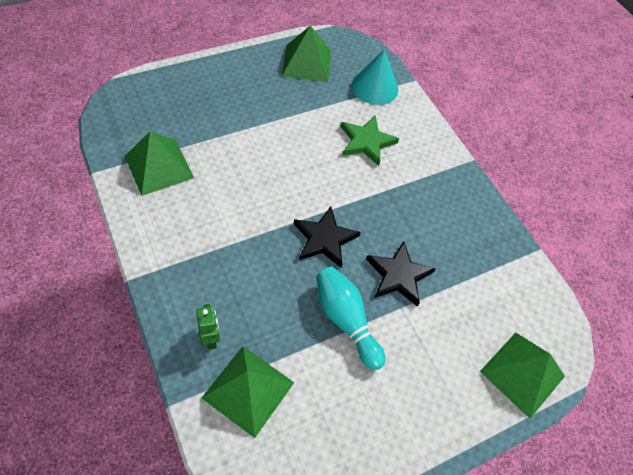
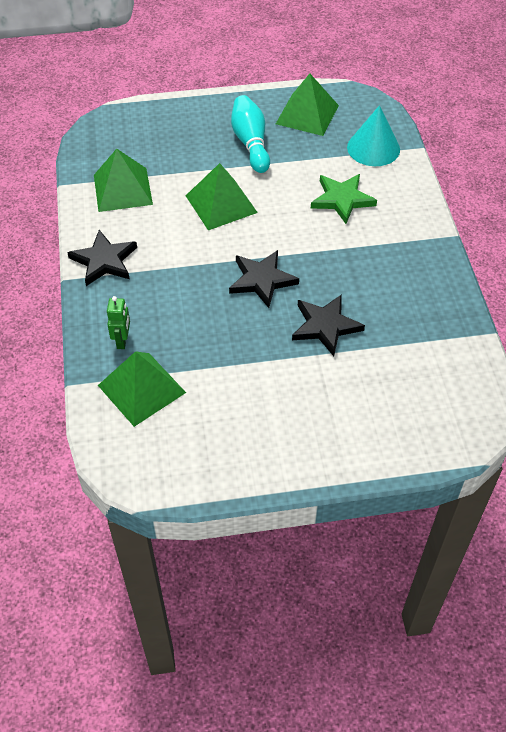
camera: 25 degrees right, 5 degrees down
turquoise bowling pin [316,266,385,370] -> turquoise bowling pin moved to [231,95,270,173]
green pyramid [480,333,565,419] -> green pyramid moved to [186,163,258,230]
none -> black star [67,230,137,286]

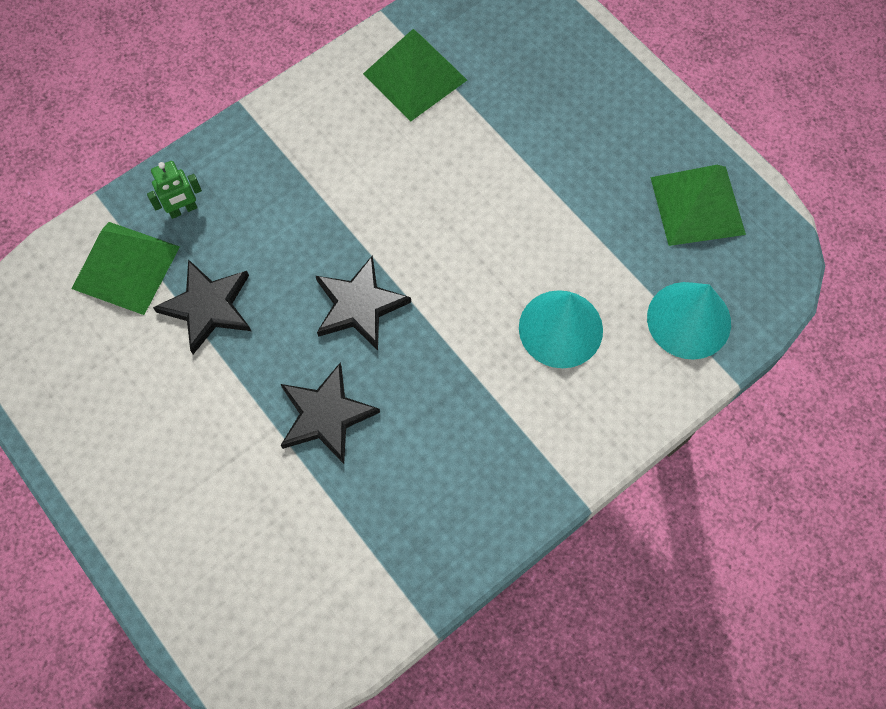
camera: 60 degrees right, 15 degrees up
black star [67,230,137,286] -> black star moved to [153,259,251,354]
green pyramid [186,163,258,230] -> none
turquoise bowling pin [231,95,270,173] -> none
green star [311,174,377,224] -> turquoise cone [519,290,603,368]

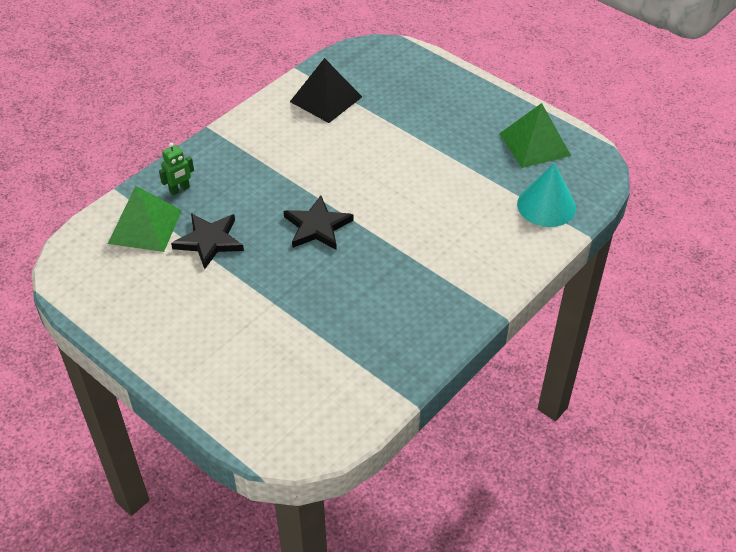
camera: 10 degrees left, 20 degrees down
black star [281,362,380,464] -> none
green pyramid [363,29,467,121] -> black pyramid [290,58,362,123]
turquoise cone [519,290,603,368] -> none

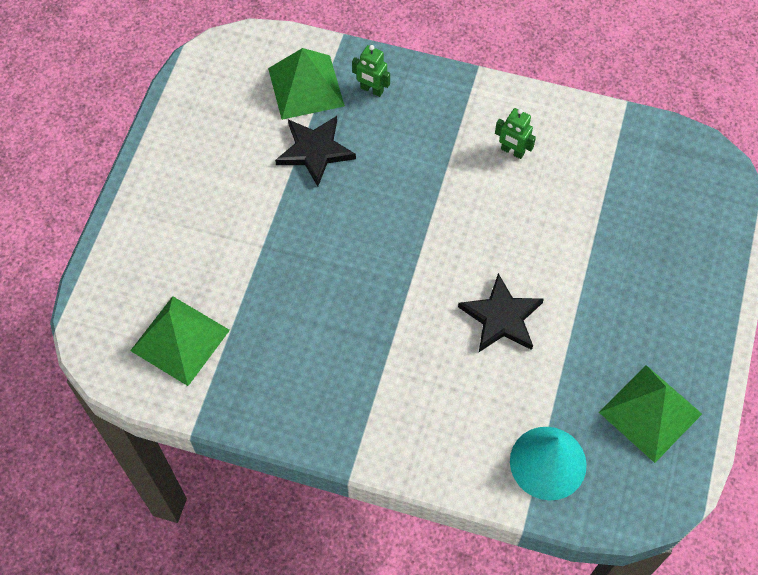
camera: 65 degrees right, 15 degrees up
black star [284,195,354,250] -> black star moved to [458,273,544,352]
black pyramid [290,58,362,123] -> none
none -> green pyramid [130,296,230,386]
none -> green robot [495,108,536,159]

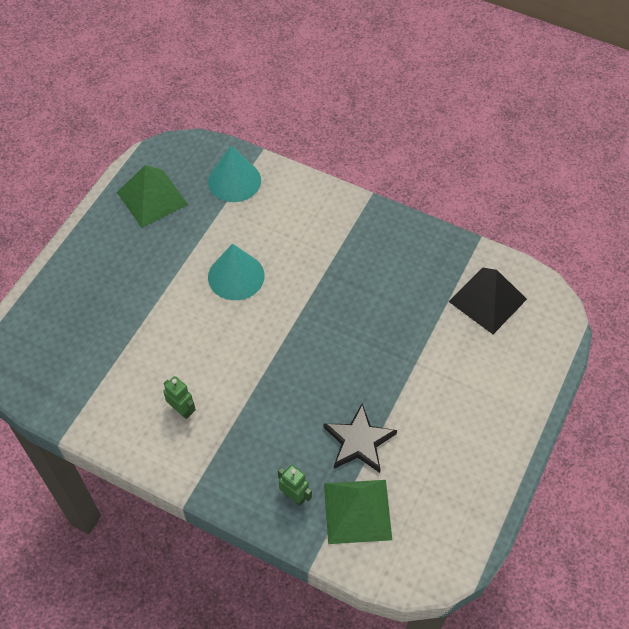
camera: 170 degrees left, 5 degrees down
green pyramid [130,296,230,386] -> black pyramid [449,268,527,334]
black star [458,273,544,352] -> turquoise cone [208,244,264,300]

